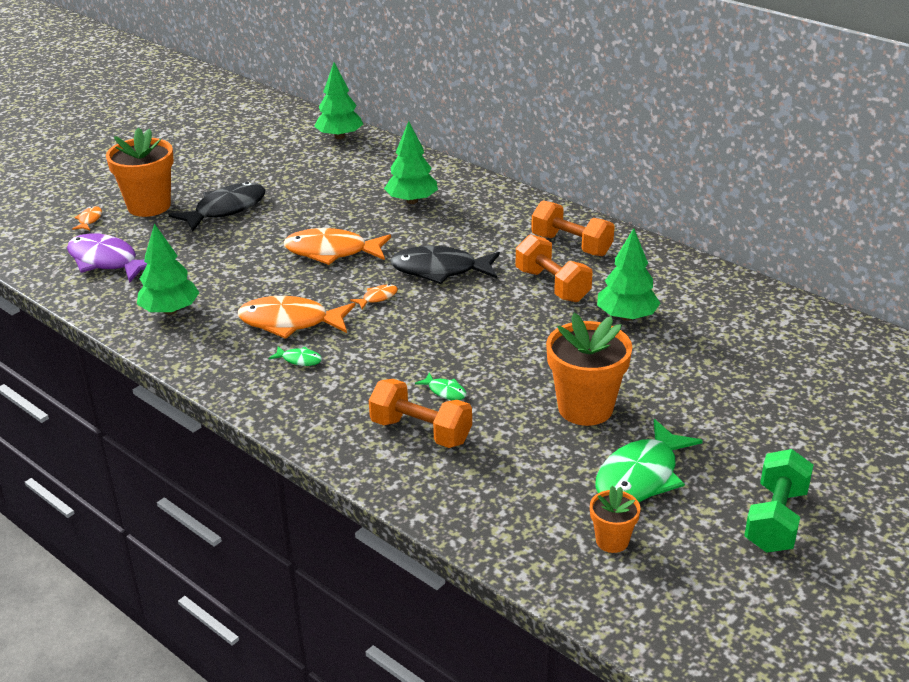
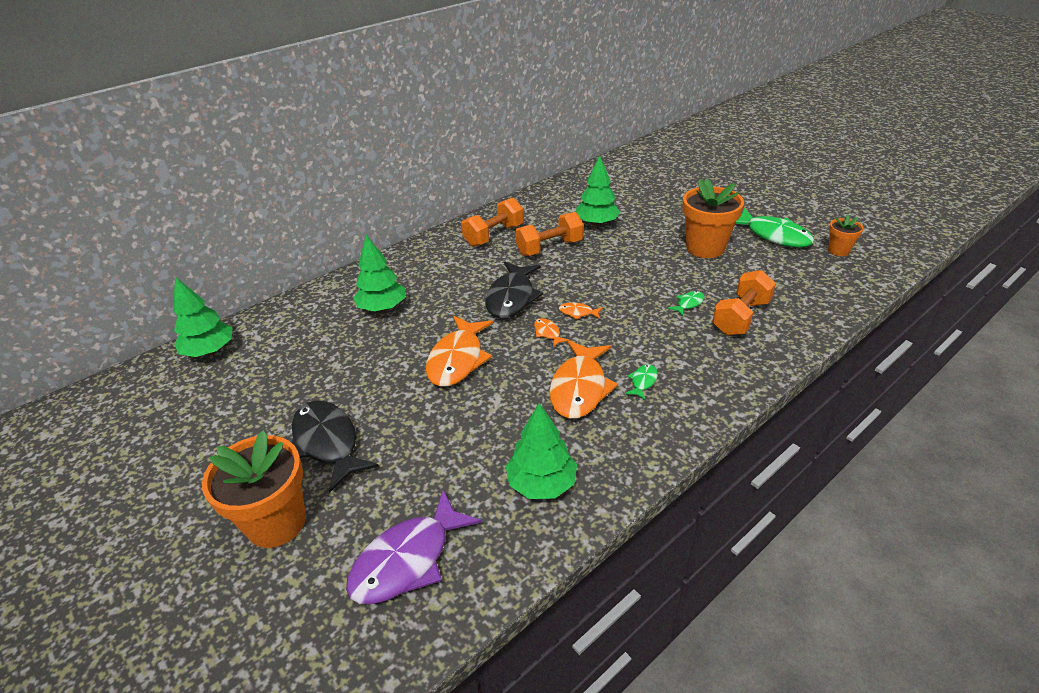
camera: 80 degrees left, 5 degrees up
orange fish [72,206,102,230] -> orange fish moved to [559,302,603,320]
green dumbbell [744,449,814,553] -> none

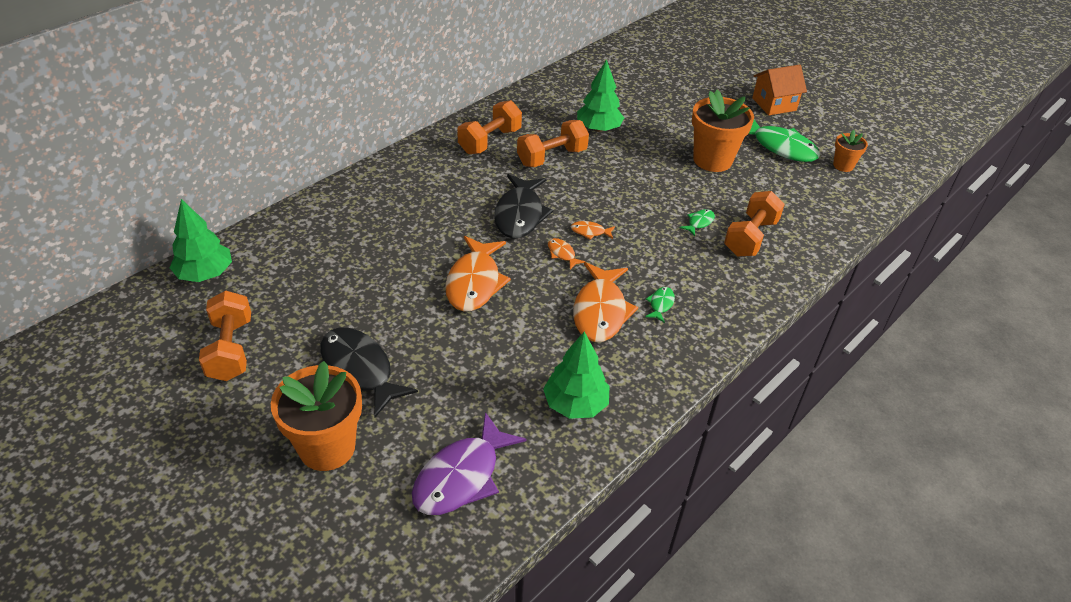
camera: 10 degrees left, 5 degrees up
green tree [353,235,405,312] -> none
none -> orange dumbbell [199,291,251,381]
none -> orange house [752,65,807,115]

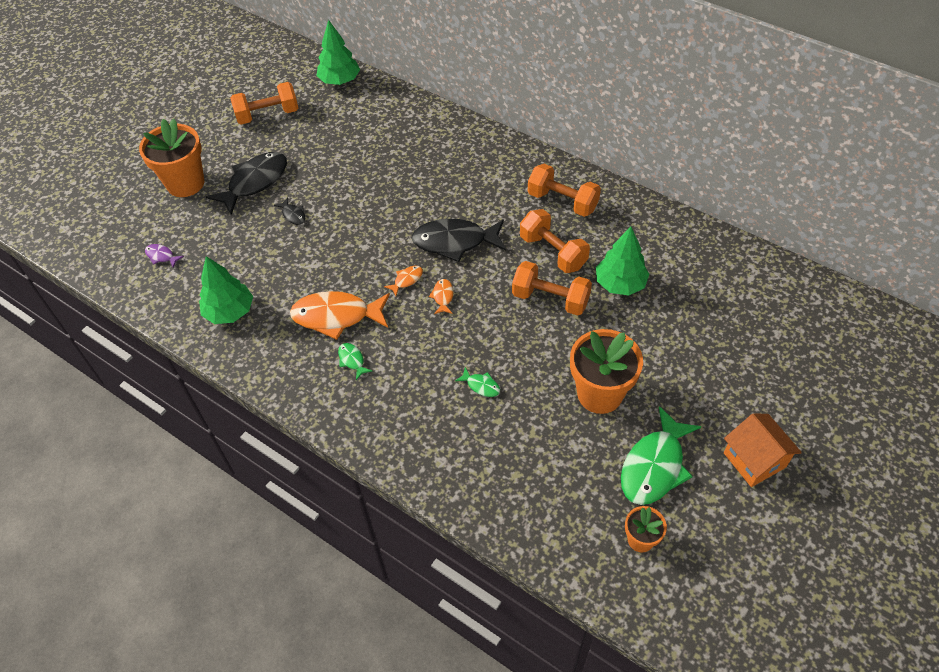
camera: 85 degrees right, 10 degrees up
purple fish [412,412,526,515] -> purple fish [145,244,184,268], size x0.44
orange fish [445,236,511,312] -> none
green fish [645,287,675,323] -> green fish turned 135 degrees counterclockwise [338,343,372,380]
orange dumbbell [724,191,785,256] -> orange dumbbell moved to [512,261,592,316]
none -> black fish [274,198,305,225]

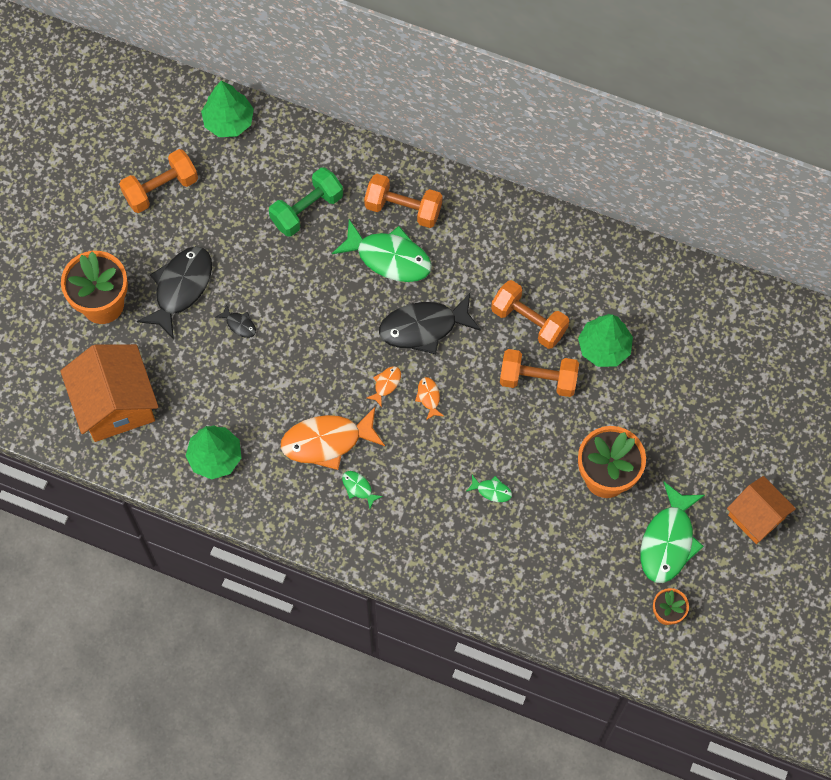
camera: 15 degrees left, 15 degrees up
purple fish [145,244,184,268] -> orange house [60,344,158,442]
orange dumbbell [528,164,601,217] -> orange dumbbell moved to [364,174,442,228]
none -> green dumbbell [269,167,343,237]
none -> green fish [332,219,432,282]

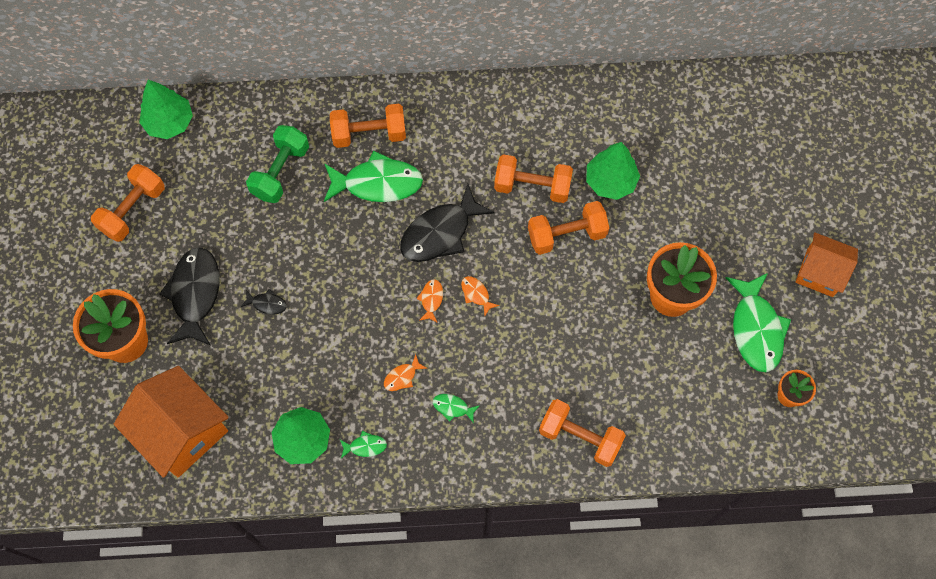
camera: 25 degrees left, 0 degrees up
orange fish [281,407,385,470] -> orange fish [384,354,427,391], size x0.44
green fish [467,475,512,502] -> green fish moved to [340,431,387,458]
none -> orange dumbbell [539,399,626,467]

